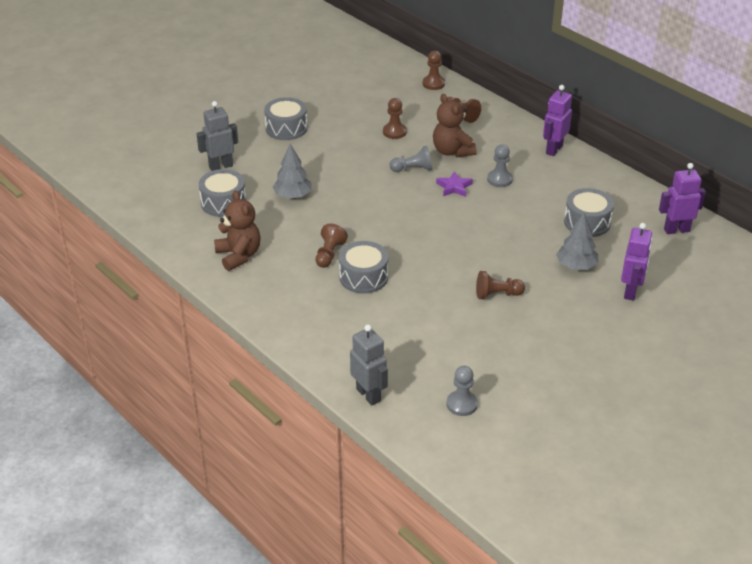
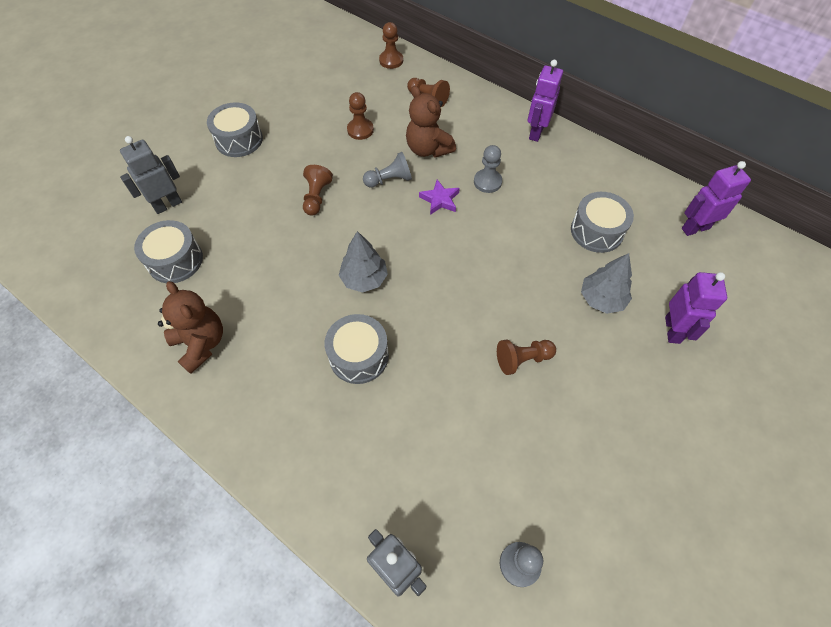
camera: 10 degrees left, 20 degrees up
grey tree [273,144,312,199] -> grey tree moved to [339,231,388,293]
brown pawn [315,224,348,268] -> brown pawn moved to [303,165,333,215]

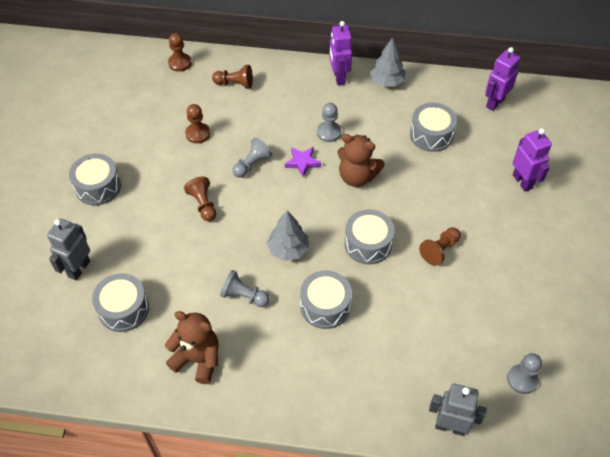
camera: 30 degrees left, 5 degrees down
brown teddy bear [406,86,456,158] -> brown teddy bear moved to [337,134,385,187]
grey tree [581,253,632,314] -> grey tree moved to [370,37,406,87]
none -> grey pawn [220,270,270,307]
none -> grey drum [344,209,395,265]

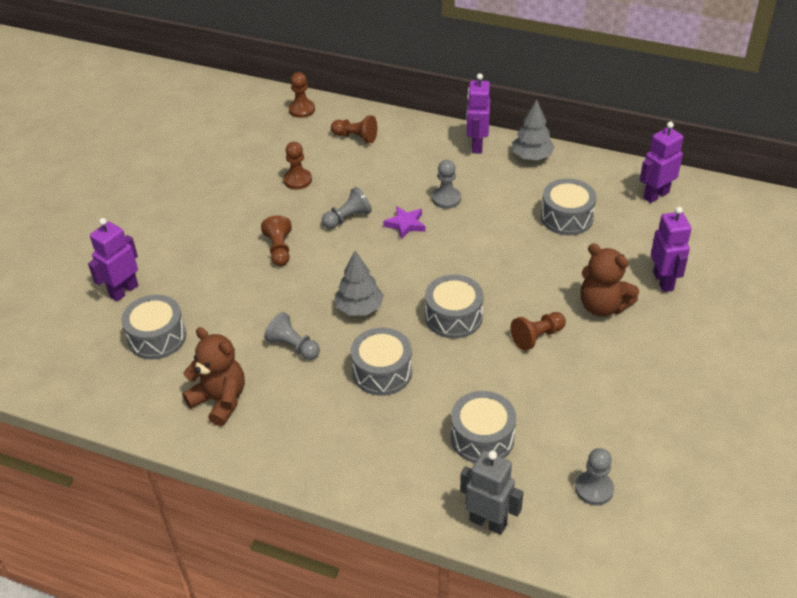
camera: 15 degrees right, 10 degrees down
grey robot [47,218,90,280] -> purple robot [88,218,138,301]
grey drum [69,153,121,206] -> grey drum moved to [451,391,516,463]
brown teddy bear [337,134,385,187] -> brown teddy bear moved to [581,243,639,317]

